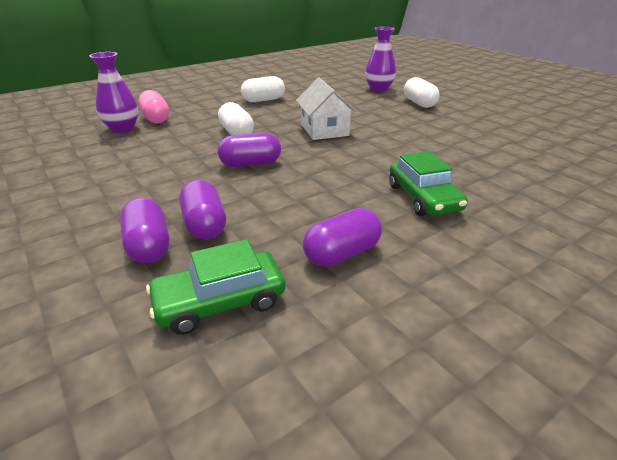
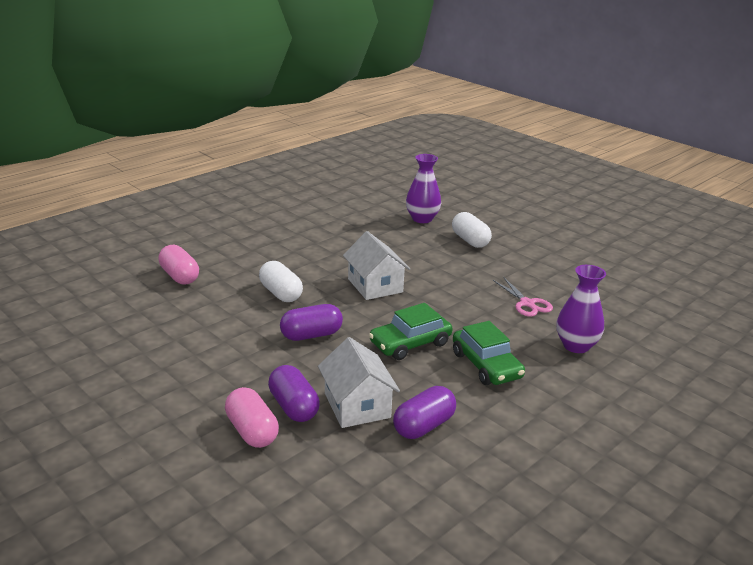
camera: 10 degrees left, 5 degrees down
purple vase [89,52,139,133] -> purple vase moved to [557,265,606,353]
purple capsule [120,198,170,263] -> pink capsule [225,387,279,448]
green car [146,239,285,335] -> green car moved to [369,303,453,360]
white capsule [241,76,285,102] -> none
none -> white house [318,337,400,428]
none -> pink scissors [493,277,553,317]

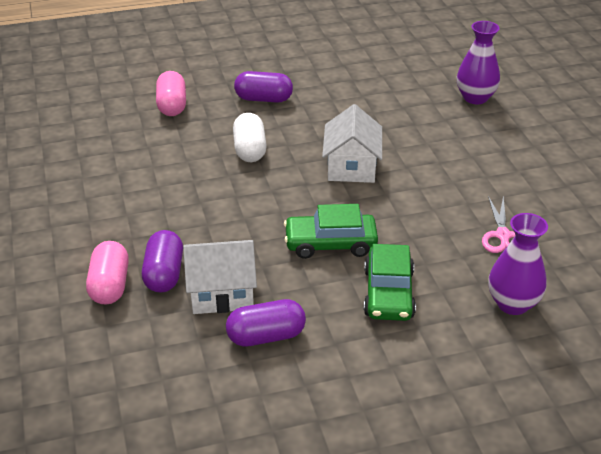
camera: 30 degrees right, 10 degrees up
purple capsule [280,304,343,341] -> purple capsule moved to [234,71,293,103]
white house [318,337,400,428] -> white house turned 75 degrees clockwise [183,240,257,314]
white capsule [452,212,492,248] -> none

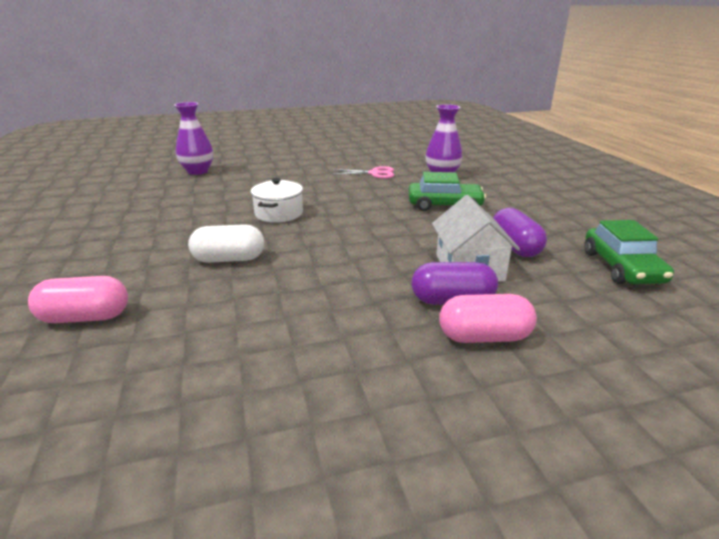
camera: 90 degrees left, 10 degrees down
purple capsule [234,71,293,103] -> none
green car [284,204,378,259] -> green car moved to [584,220,674,284]
white house [322,104,382,183] -> white pot [251,178,303,223]

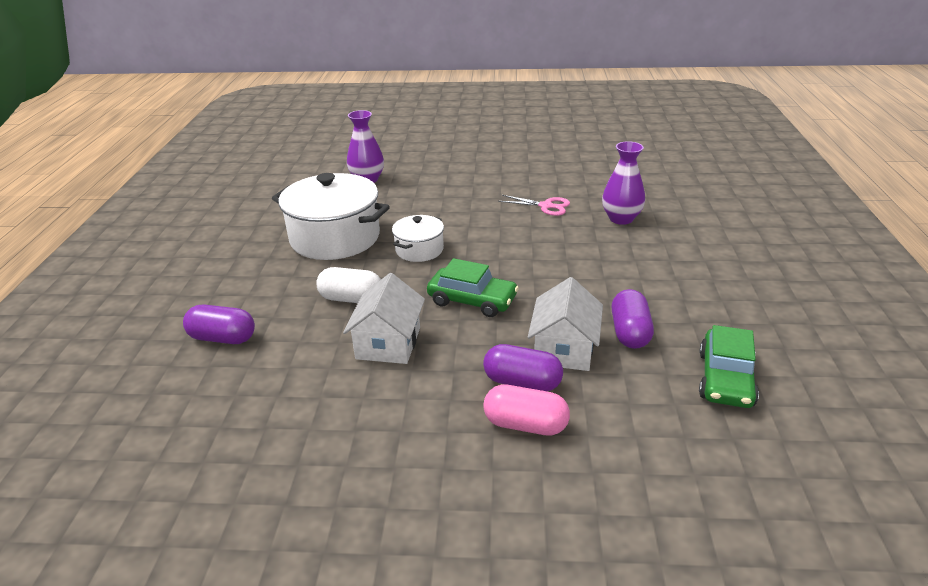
camera: 20 degrees right, 5 degrees up
pink capsule [28,276,128,323] -> purple capsule [183,304,255,344]
green car [409,172,486,211] -> green car moved to [427,258,519,317]
none -> white pot [272,173,390,260]
none -> white house [343,273,425,364]

